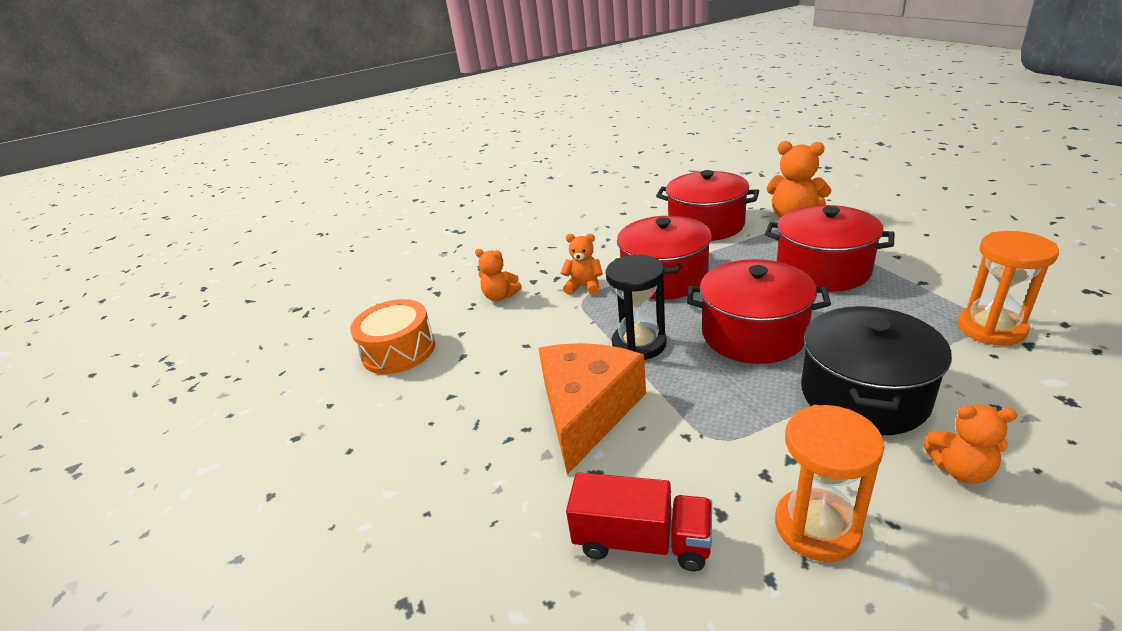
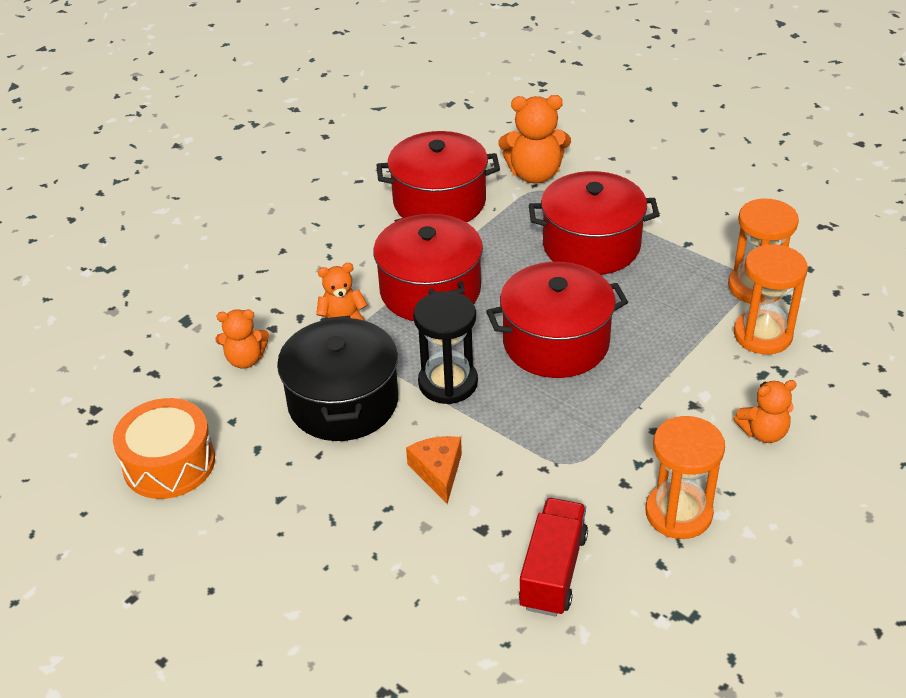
camera: 30 degrees left, 10 degrees up
orange cheese [538,343,646,475] -> orange cheese [406,436,462,504], size x0.50
red truck [566,472,712,571] -> red truck turned 60 degrees counterclockwise [519,498,588,617]
black pot [801,306,952,435] -> black pot moved to [277,316,398,441]
none -> orange hourglass [734,244,808,355]

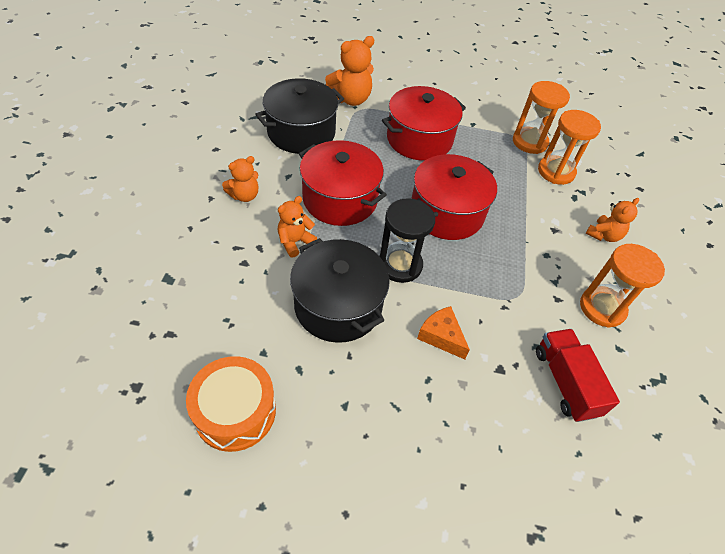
camera: 35 degrees left, 10 degrees up
orange teddy bear [216,309,269,369] -> orange teddy bear moved to [222,156,259,202]
red pot [377,131,500,223] -> black pot [255,78,344,154]

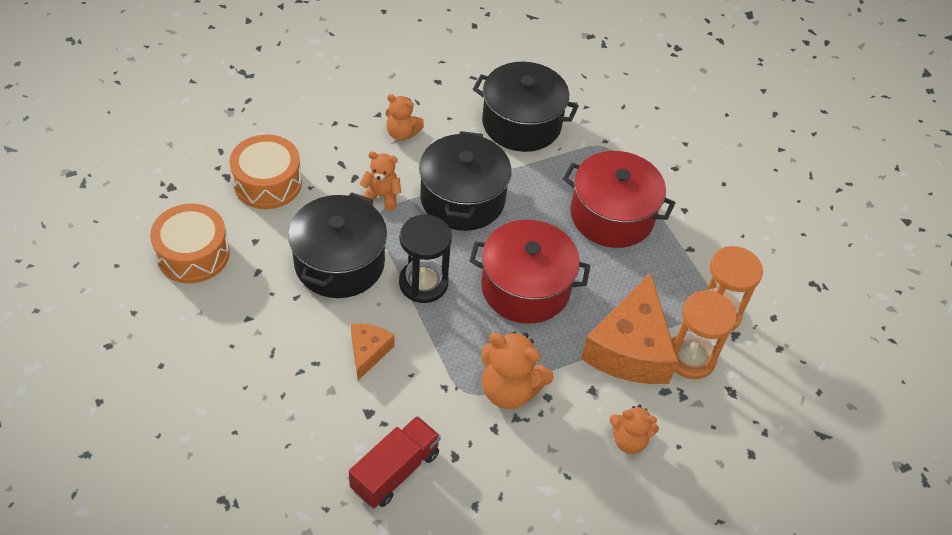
camera: 55 degrees right, 0 degrees up
red pot [299,140,387,226] -> black pot [419,131,512,231]
orange teddy bear [325,36,374,106] -> orange teddy bear moved to [481,331,554,409]
orange hourglass [580,244,665,328] -> none
none -> orange drum [230,134,302,209]
none -> orange cheese [581,272,678,384]

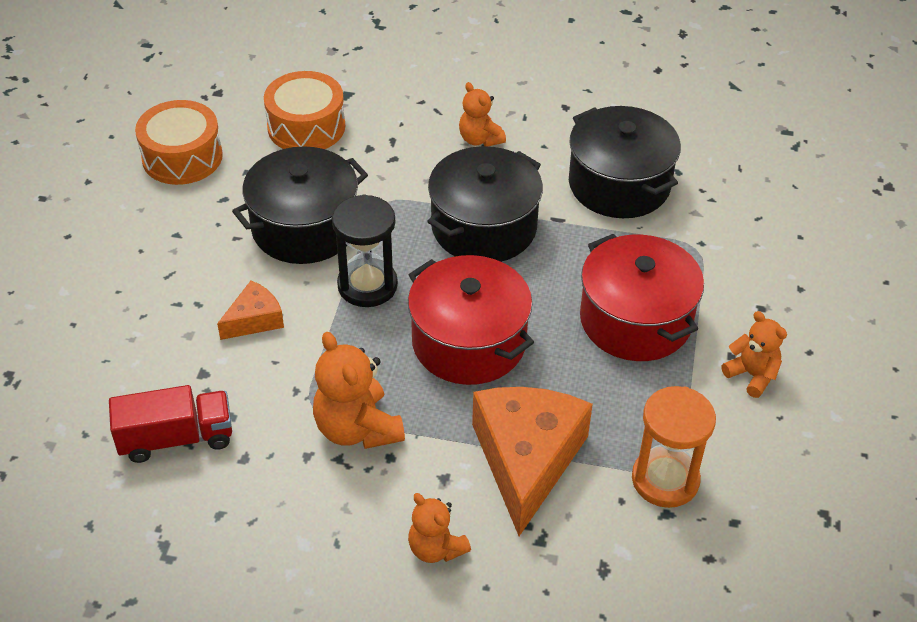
camera: 40 degrees right, 5 degrees down
orange teddy bear [359,151,401,211] -> orange teddy bear moved to [722,311,787,398]
orange cheese [581,272,678,384] -> orange cheese turned 135 degrees clockwise [472,387,593,536]
orange hourglass [672,291,737,379] -> none

